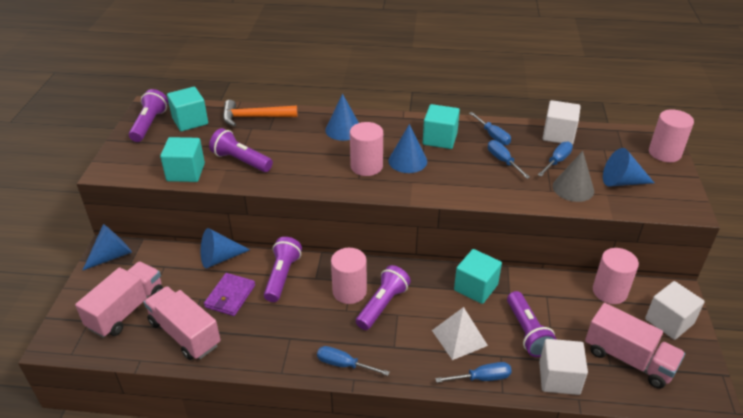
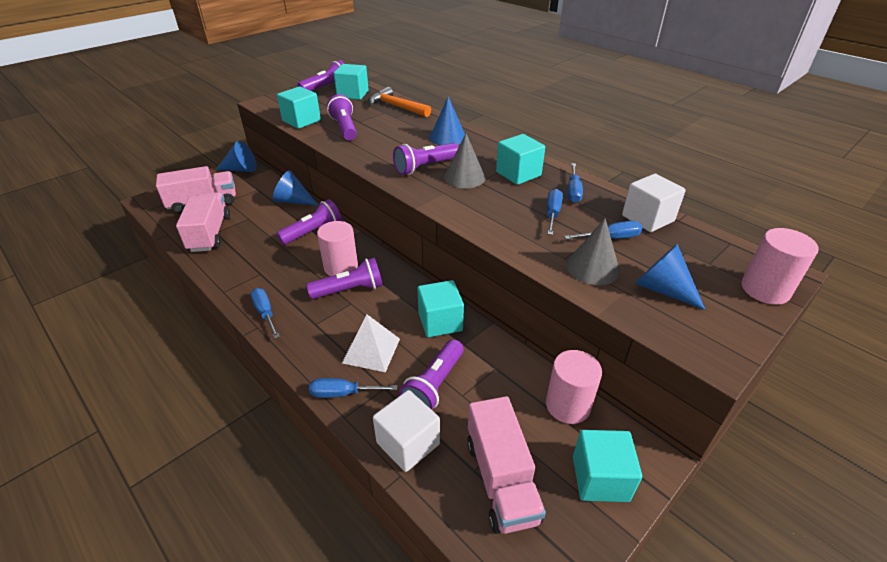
camera: 40 degrees right, 0 degrees up
purple wallet [204,273,255,316] -> none
pink cylinder [350,122,383,176] -> purple flashlight [393,143,459,175]
blue cone [388,124,427,173] -> grey cone [444,134,485,189]
blue screwdriver [435,362,512,383] -> blue screwdriver turned 150 degrees clockwise [309,378,398,398]
white cube [645,281,705,340] -> turquoise cube [573,430,642,502]

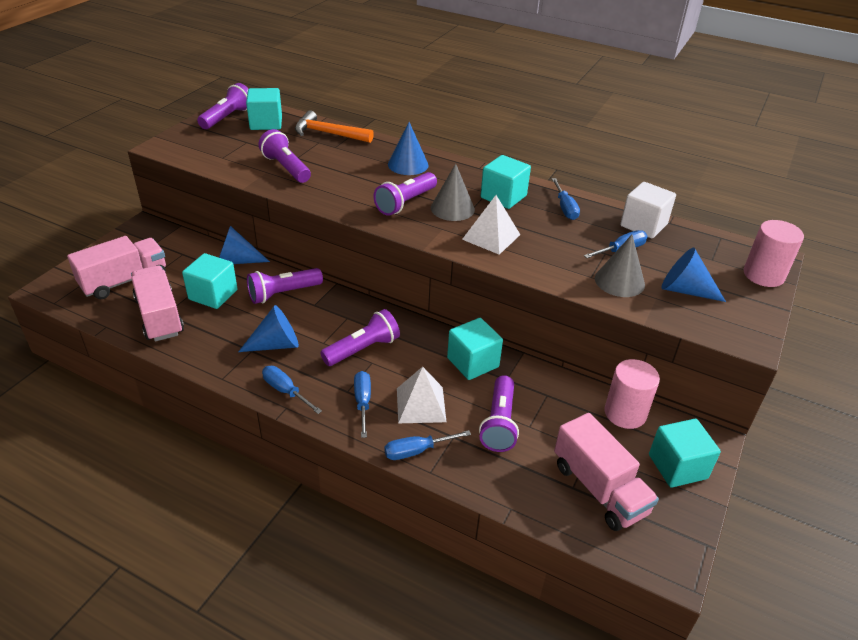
camera: 20 degrees left, 0 degrees up
blue cone [216,141,257,172] -> blue cone moved to [238,305,299,352]
purple flashlight [276,199,342,245] -> purple flashlight turned 150 degrees counterclockwise [247,268,323,304]
turquoise cube [277,86,321,129] -> turquoise cube moved to [182,253,238,309]
pink cylinder [317,221,358,276] -> none
white cube [373,390,440,472] -> none
blue screwdriver [547,189,563,235] -> blue screwdriver moved to [354,371,371,438]
none -> white pyramid [462,195,520,255]

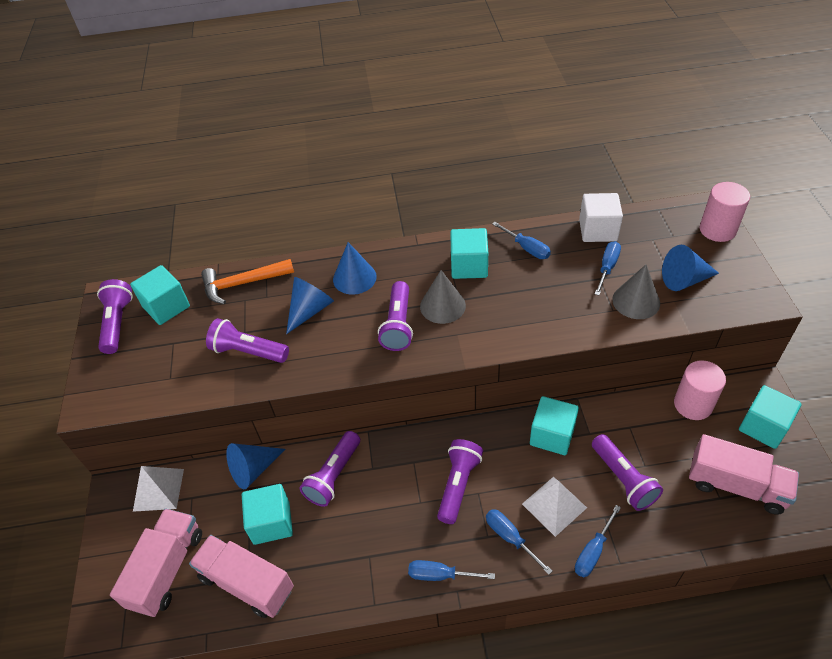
camera: 30 degrees left, 10 degrees up
blue cone [238,305,299,352] -> blue cone moved to [286,277,334,334]
white pyramid [462,195,520,255] -> white pyramid moved to [133,466,184,512]

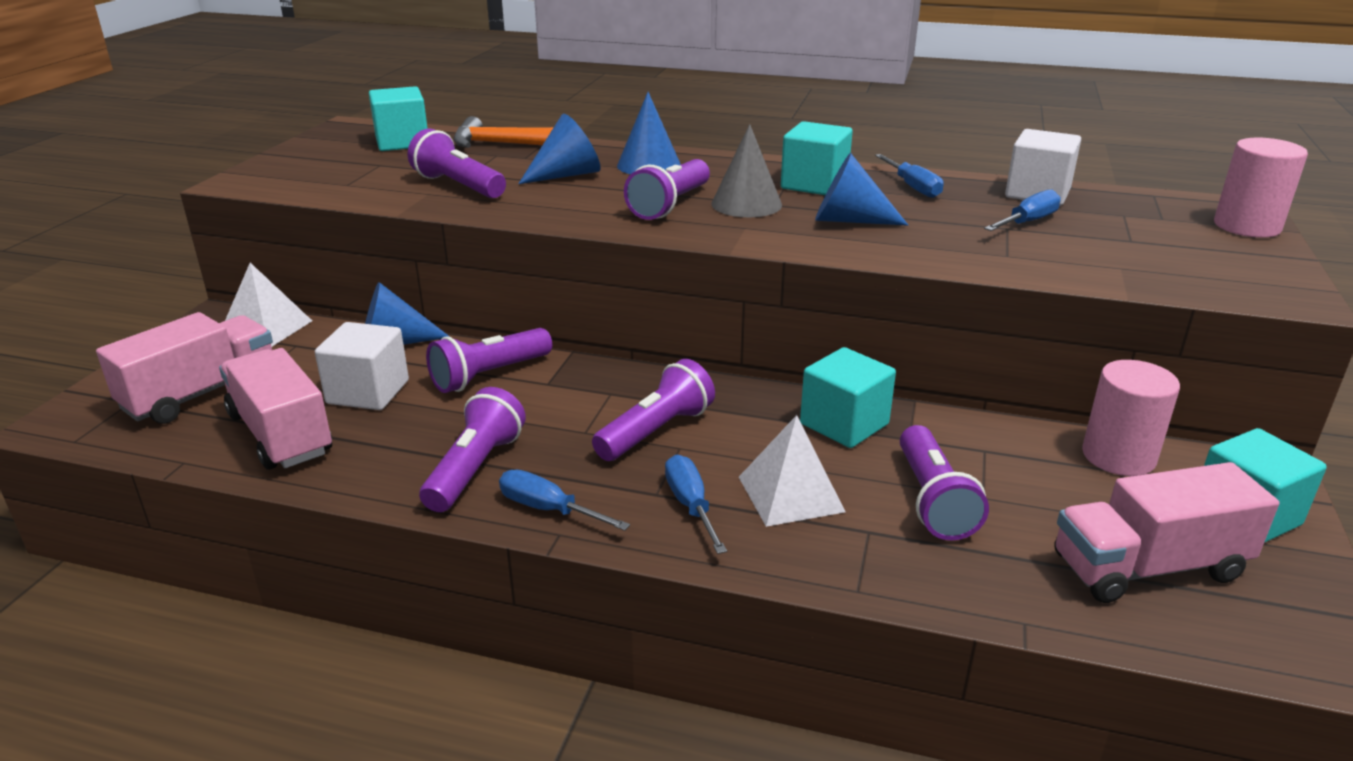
camera: 20 degrees right, 20 degrees down
purple flashlight [97,279,133,354] -> purple flashlight moved to [419,387,526,512]
turquoise cube [242,484,293,545] -> white cube [315,322,409,410]
blue screwdriver [575,505,621,577] -> none
grey cone [612,265,660,319] -> none
blue cone [662,245,719,291] -> blue cone moved to [815,153,908,226]
pink truck [689,434,799,515] -> pink truck turned 120 degrees clockwise [1054,462,1279,603]

